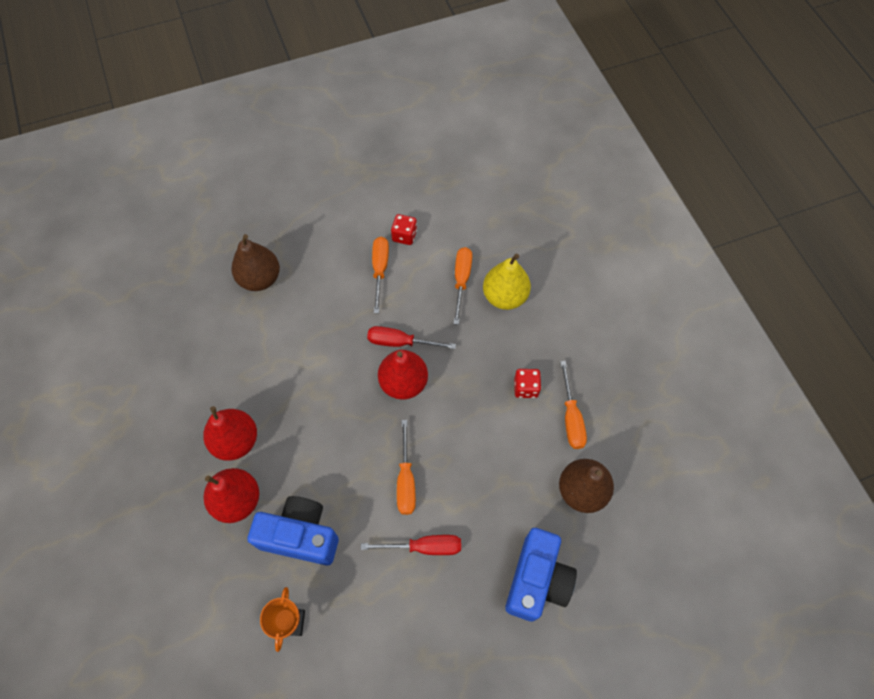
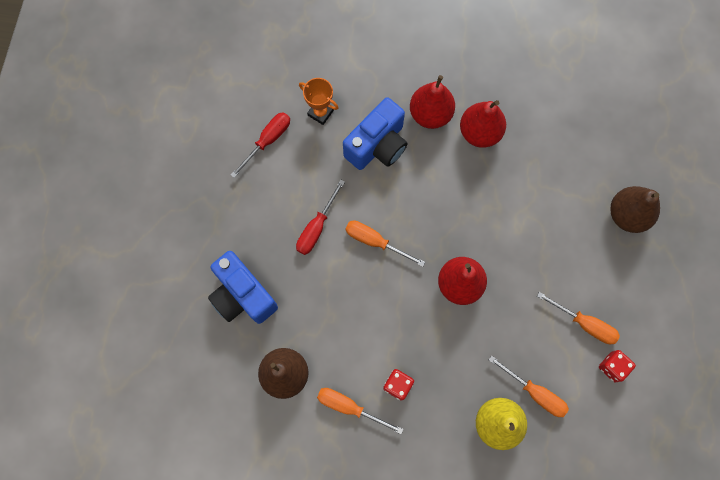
camera: 120 degrees right, 10 degrees up
red screwdriver [367,326,456,349] -> red screwdriver moved to [231,112,290,178]

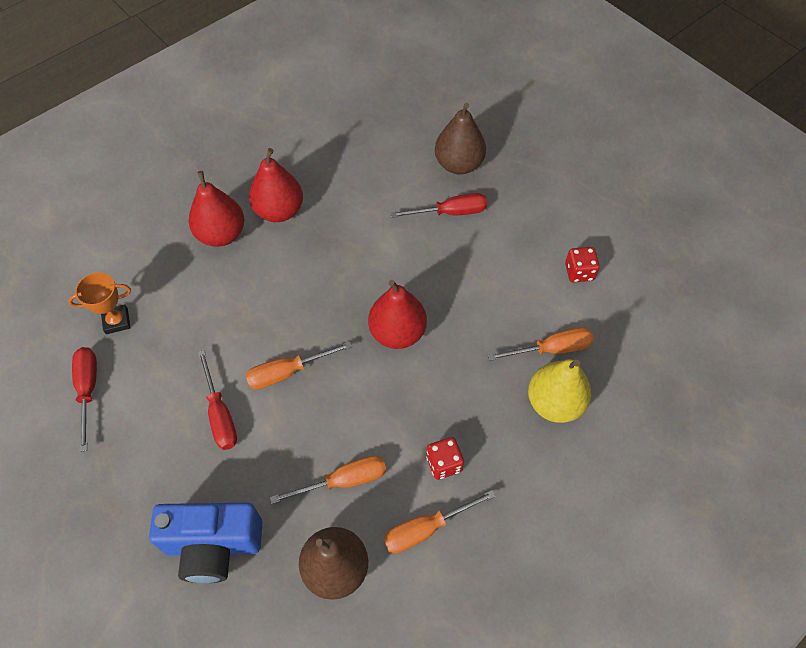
camera: 50 degrees left, 15 degrees down
blue camera [343,97,407,170] -> none
orange screwdriver [537,292,620,344] -> orange screwdriver moved to [270,455,386,504]
none -> red screwdriver [391,193,487,218]

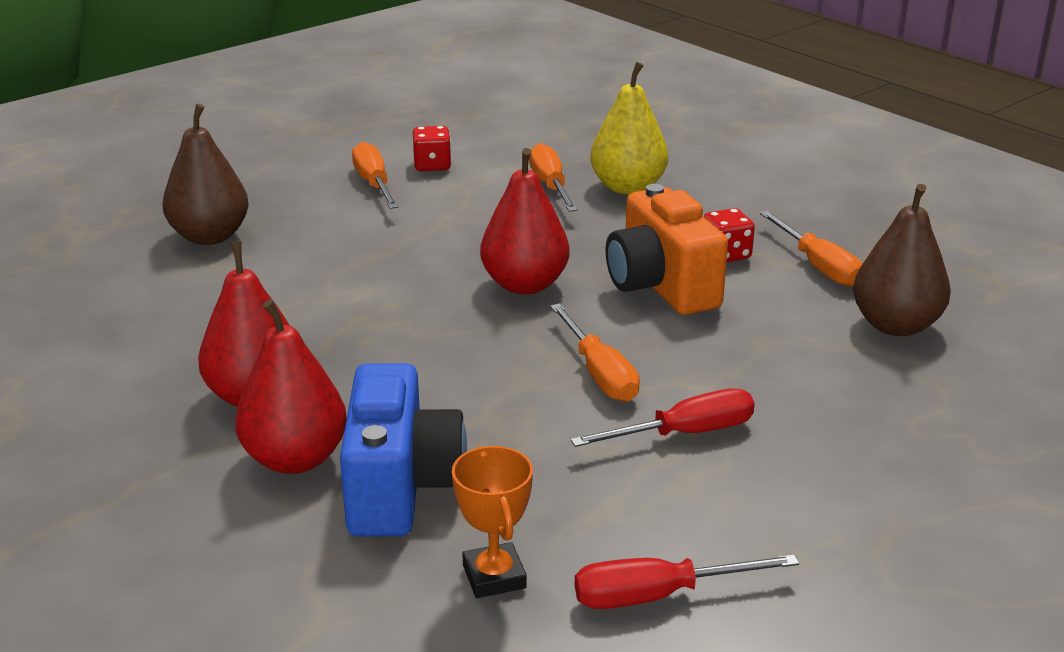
camera: 90 degrees left, 30 degrees down
blue camera [149,503,263,583] -> blue camera moved to [340,363,467,537]
orange screwdriver [270,455,386,504] -> orange screwdriver moved to [352,142,399,209]
red screwdriver [391,193,487,218] -> none
none -> orange camera [606,184,728,315]

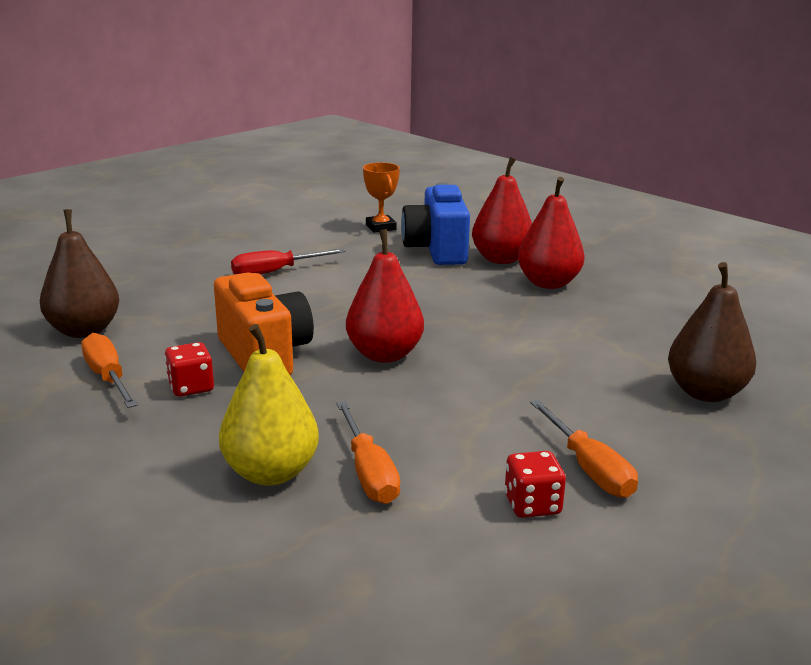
camera: 175 degrees right, 5 degrees down
orange screwdriver [550,303,640,402] -> none
red screwdriver [575,555,799,609] -> none

